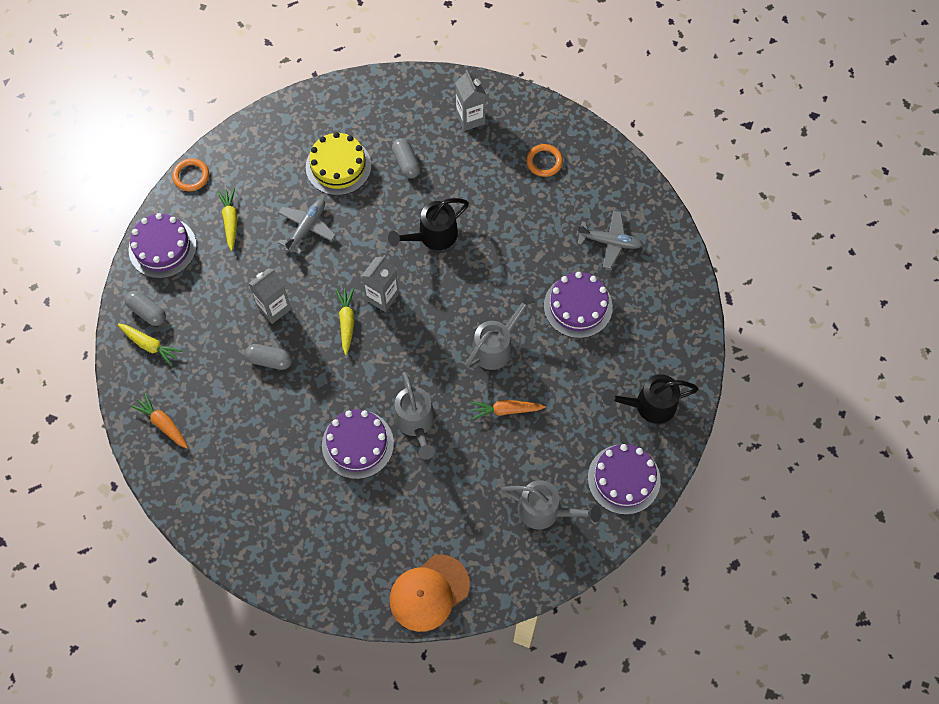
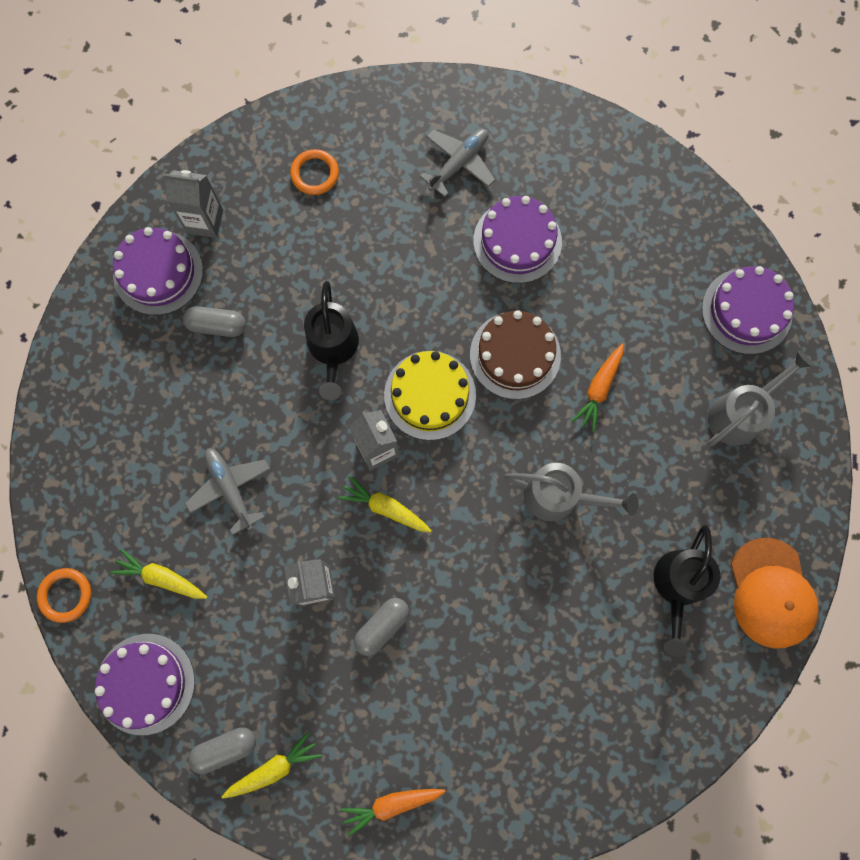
camera: 60 degrees left, 10 degrees up
yellow cake [306,132,371,195] -> yellow cake moved to [384,351,476,440]
purple cake [322,409,394,479] -> purple cake moved to [113,227,203,315]
grey watering can [466,293,536,370] -> brown cake [470,310,561,399]
black watering can [603,374,698,424] -> black watering can moved to [654,525,720,657]

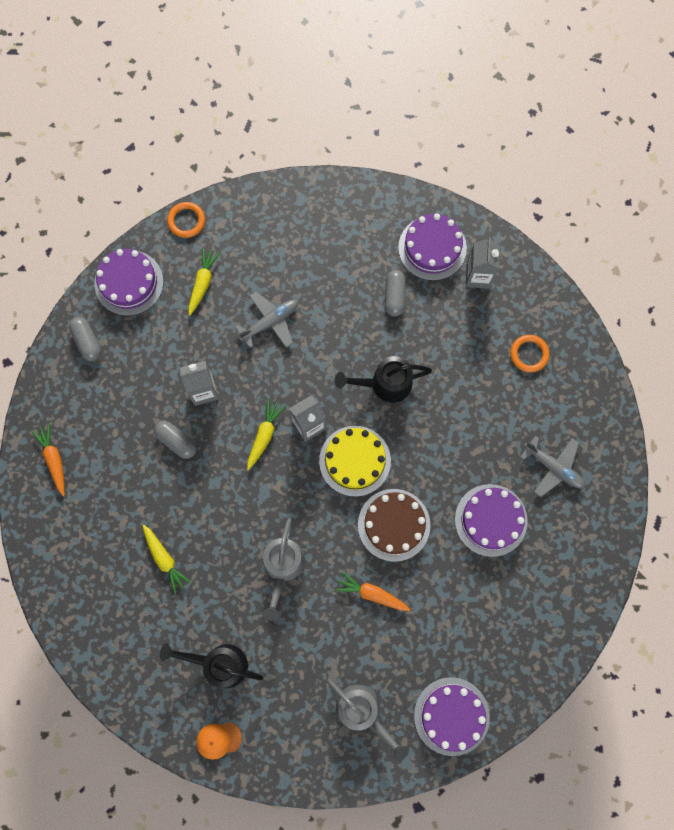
camera: 85 degrees right, 0 degrees up
yellow carrot [222,732,322,799] -> yellow carrot moved to [142,524,192,594]
orange cap [731,538,819,648] -> orange cap [196,722,242,760], size x0.53

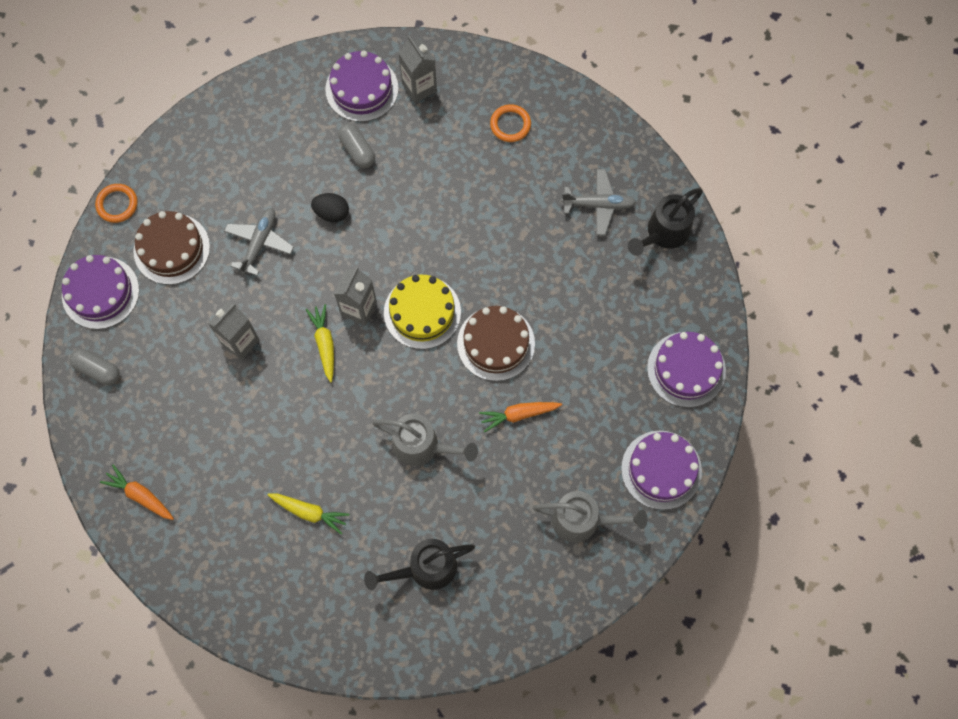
camera: 35 degrees left, 5 degrees down
grey capsule [154,421,197,459] -> none
yellow carrot [188,248,220,316] -> brown cake [133,211,210,285]
orange cap [196,722,242,760] -> none
grey watering can [262,518,305,621] -> grey watering can turned 45 degrees counterclockwise [372,414,478,466]
black watering can [335,356,432,403] -> black watering can moved to [628,188,703,256]
purple cake [455,484,528,557] -> purple cake moved to [647,332,726,408]
none -> black egg [311,193,349,222]

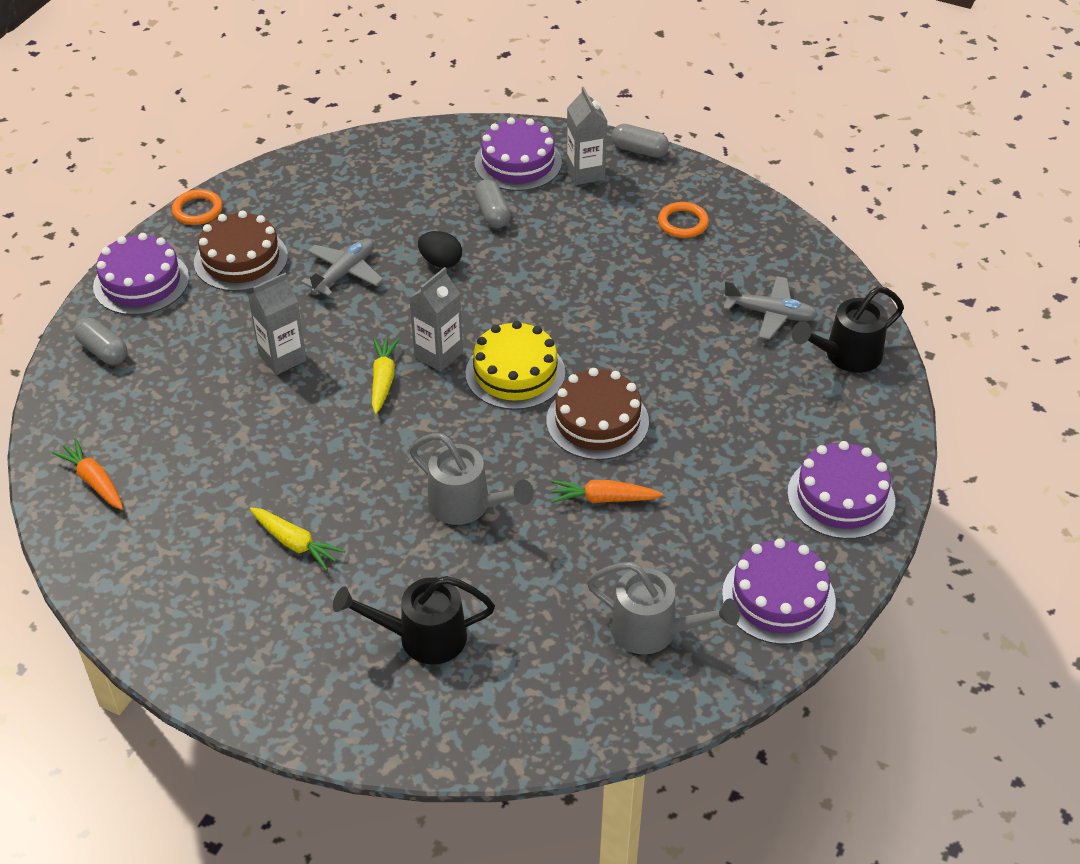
camera: 15 degrees right, 25 degrees down
none -> grey capsule [611,124,669,157]

